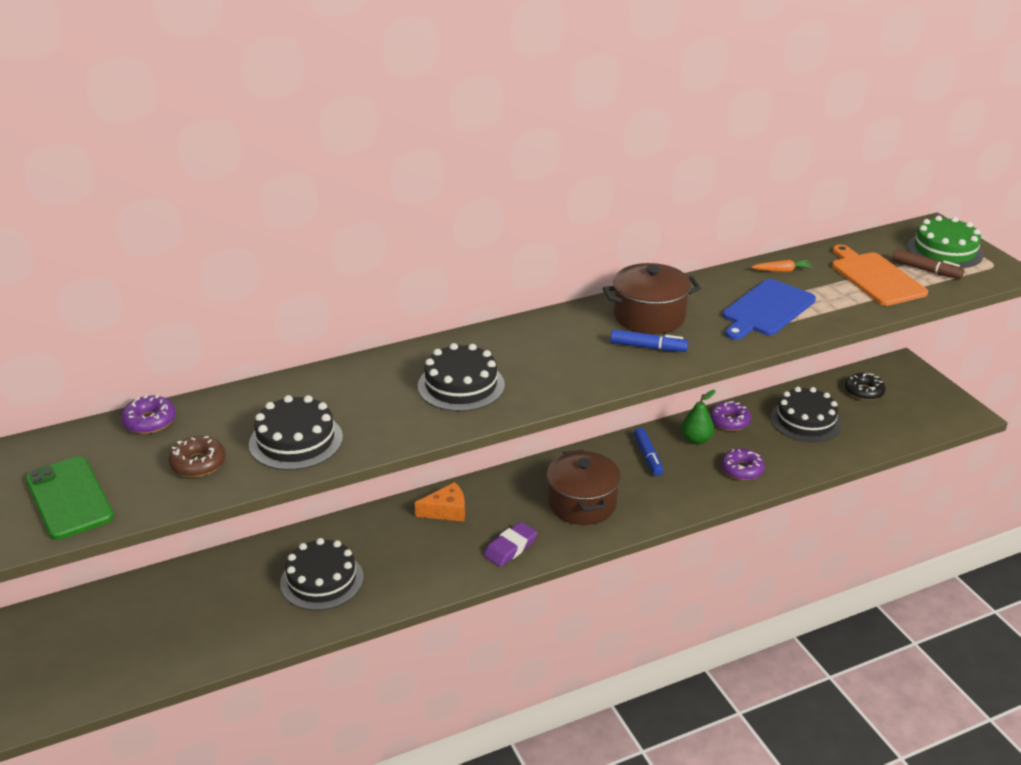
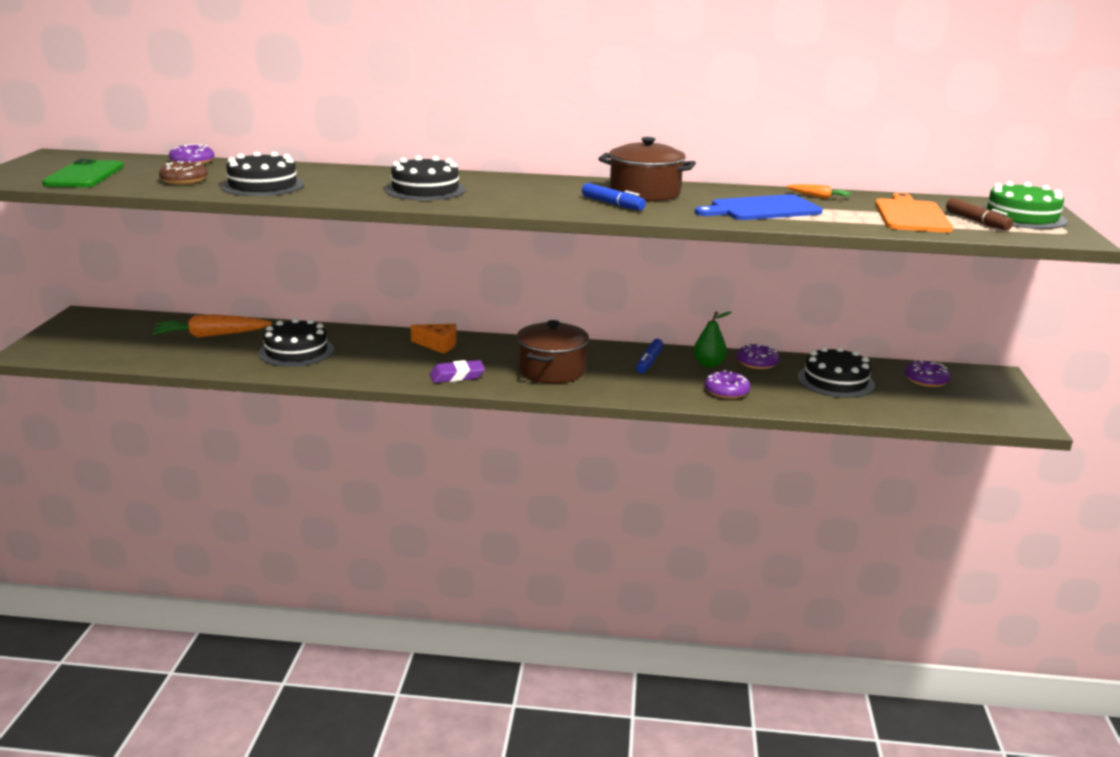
camera: 30 degrees right, 10 degrees down
black donut [845,373,886,401] -> purple donut [905,361,951,387]
none -> orange carrot [152,314,272,338]

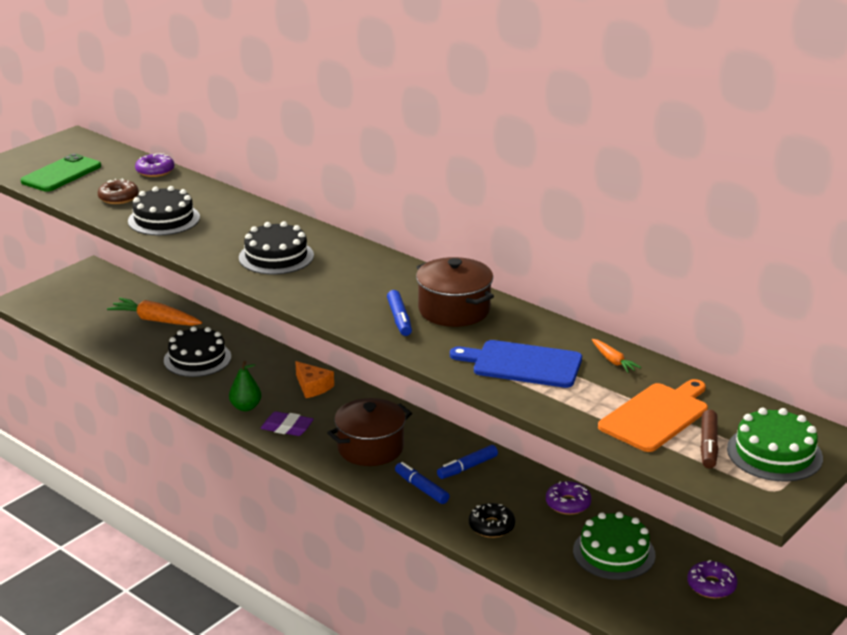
camera: 35 degrees right, 5 degrees up
green pear [693,312,731,368] -> green pear moved to [229,361,261,411]
purple donut [705,370,750,399] -> black donut [469,503,515,538]
black cake [797,347,875,398] -> green cake [573,512,656,580]
none -> blue marker [395,462,450,504]

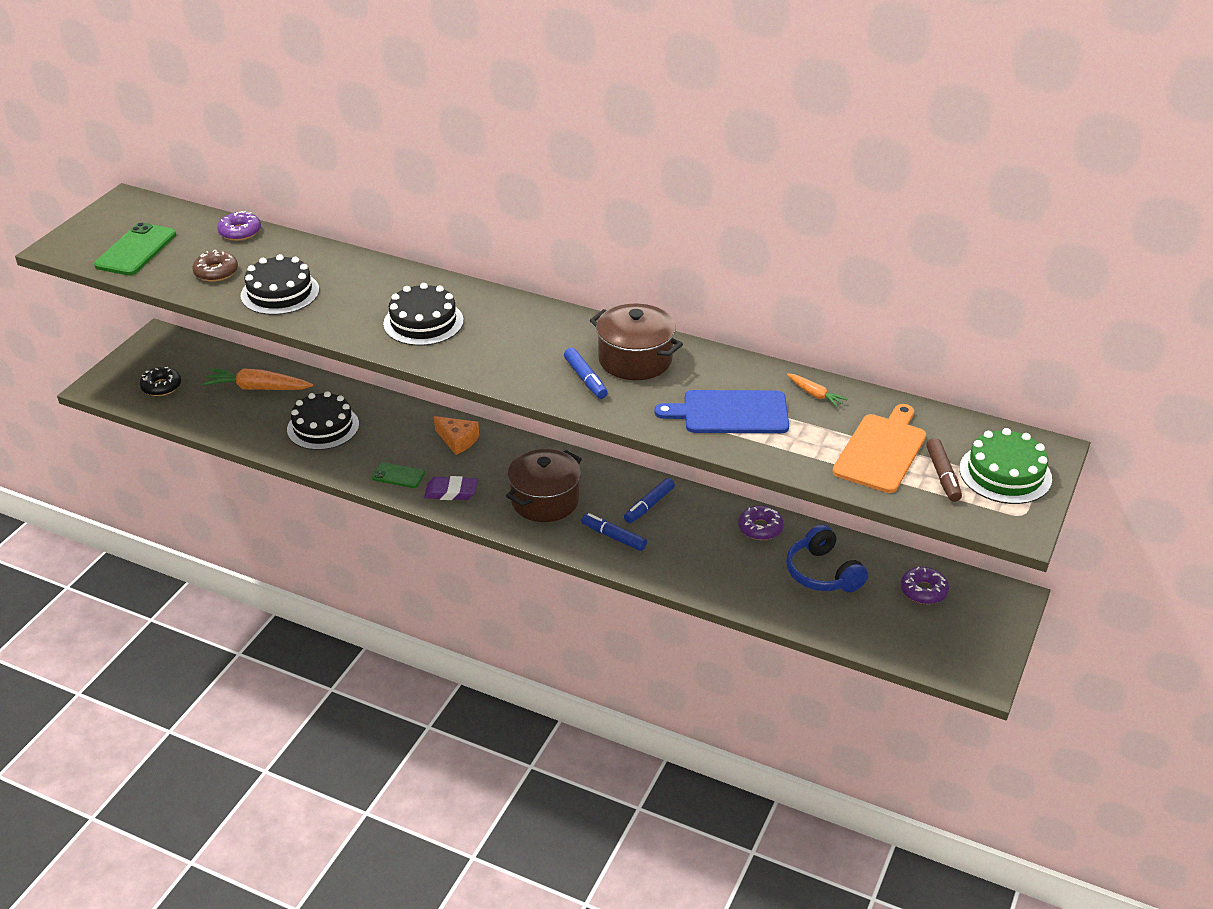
camera: 15 degrees left, 10 degrees up
green pear [229,361,261,411] -> green phone [372,462,425,488]
black donut [469,503,515,538] -> black donut moved to [140,367,181,396]
green cake [573,512,656,580] -> blue headphones [786,524,868,592]

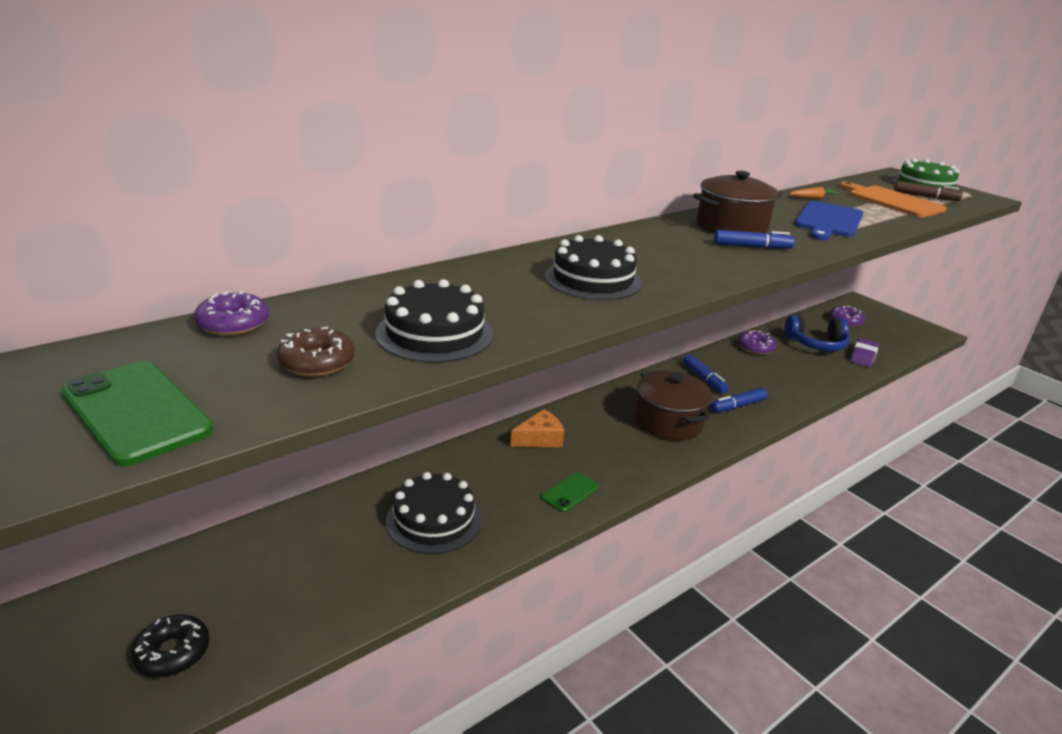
camera: 65 degrees left, 10 degrees down
orange carrot [202,368,313,390] -> none
purple eraser [424,476,478,500] -> purple eraser moved to [850,338,879,367]

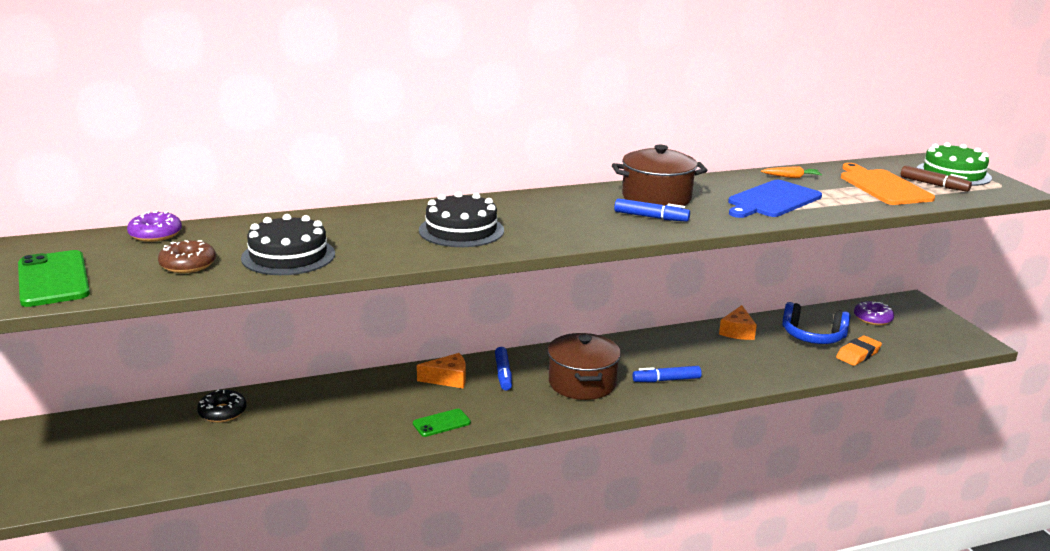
camera: 20 degrees right, 5 degrees down
black donut [131,614,209,677] -> black donut moved to [197,390,246,423]
black cake [386,472,482,554] -> none
blue marker [683,354,729,393] -> blue marker moved to [495,347,512,391]
purple donut [738,330,776,355] -> orange cheese [719,305,757,340]
purple eraser [850,338,879,367] -> orange eraser [836,336,882,366]

